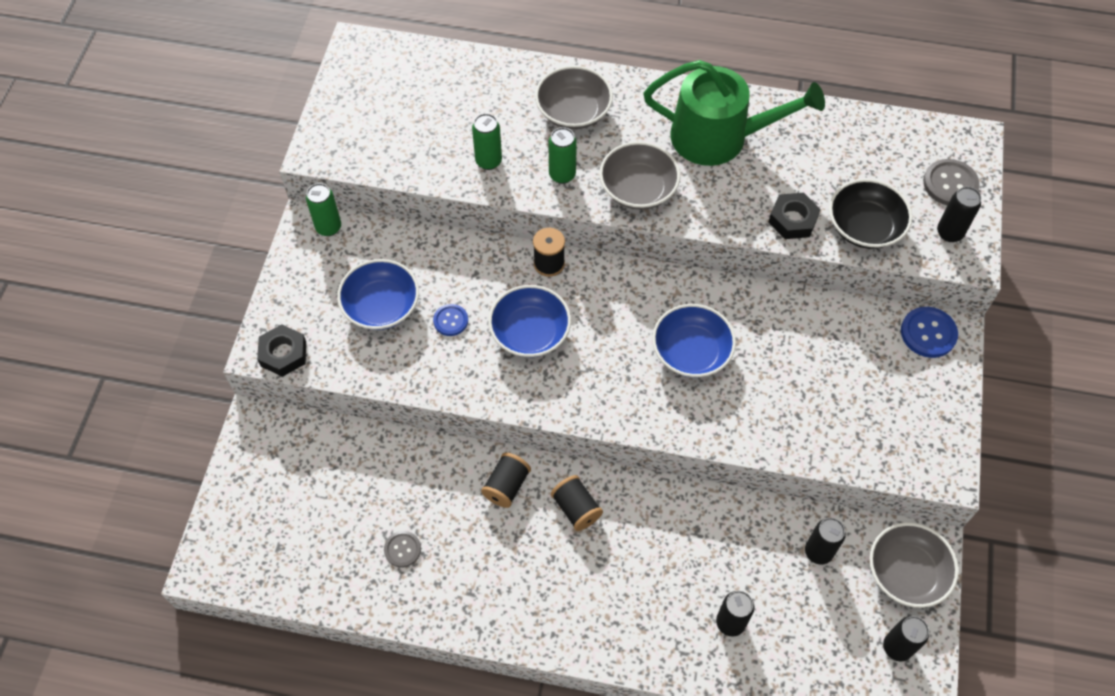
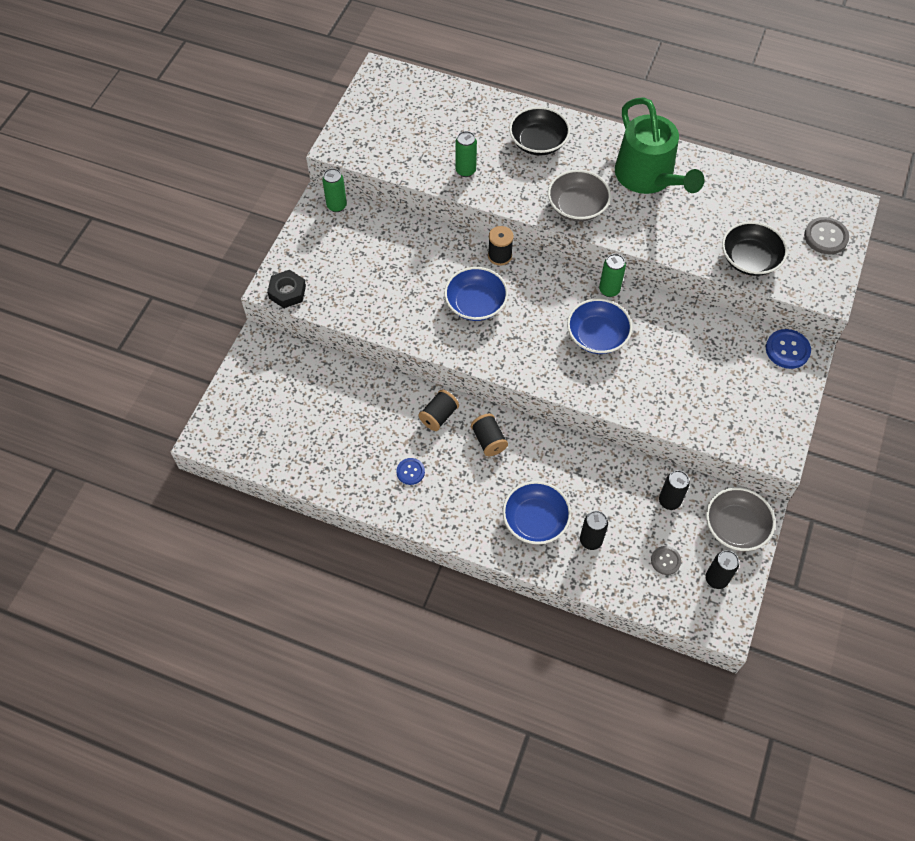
camera: 10 degrees right, 0 degrees up
blue bowl [337,259,419,330] -> blue bowl moved to [503,481,571,544]
grey button [384,531,421,568] -> grey button moved to [651,546,681,575]
blue button [433,304,468,336] -> blue button moved to [396,458,425,485]
grey bowl [535,66,613,129] -> black bowl [509,107,570,156]
green can [549,127,577,184] -> green can moved to [599,254,626,297]
green watering can [643,60,825,166] -> green watering can turned 45 degrees clockwise [615,97,704,194]
black nut [768,193,821,239] -> none
black can [937,187,981,242] -> none

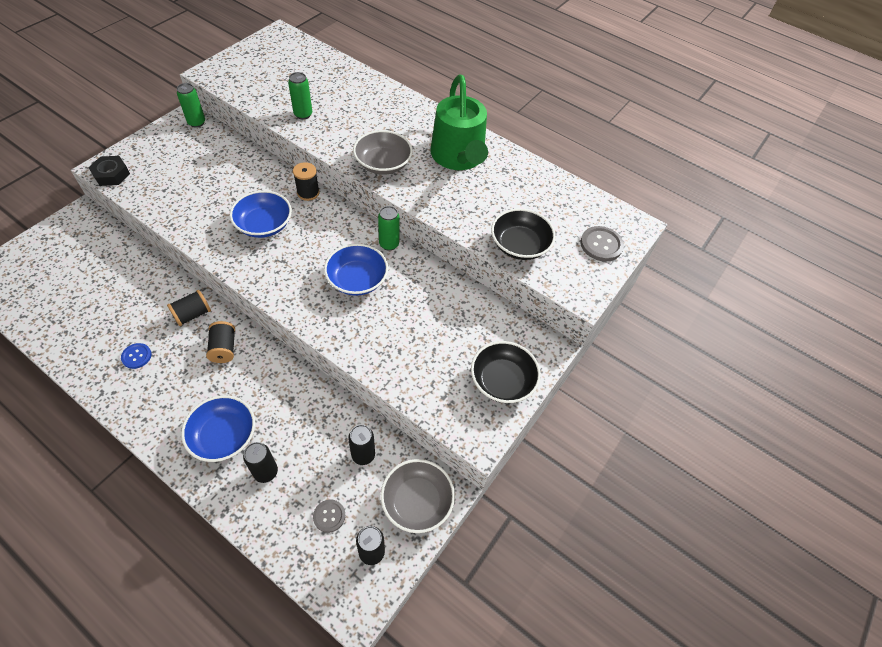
camera: 10 degrees right, 5 degrees down
black bowl [509,107,570,156] -> black bowl moved to [471,341,541,403]
blue button [766,329,811,369] -> none

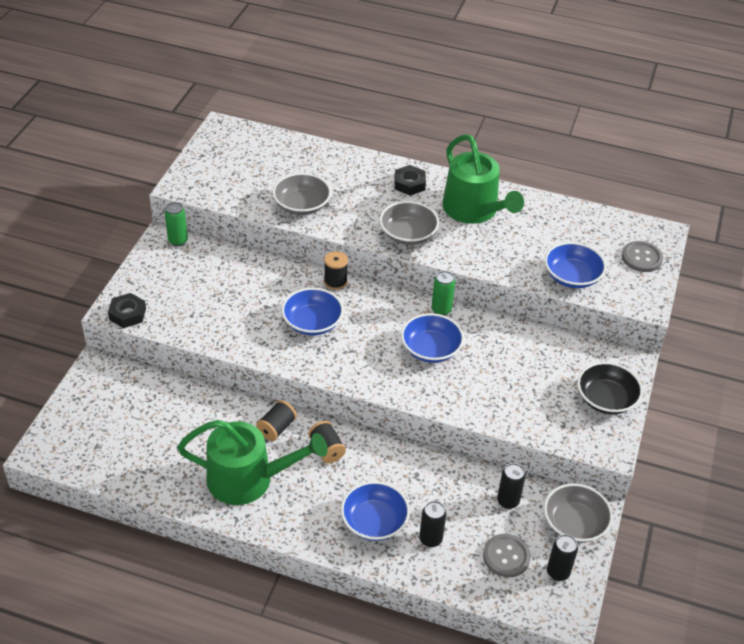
camera: 15 degrees left, 10 degrees down
blue button [121,343,151,369] -> green watering can [177,420,328,505]
green can [288,72,312,119] -> grey bowl [273,173,331,215]
grey button [313,499,345,533] -> grey button [483,534,531,577], size x1.58
black bowl [491,209,556,260] -> blue bowl [545,242,606,288]
none -> black nut [395,165,426,196]

